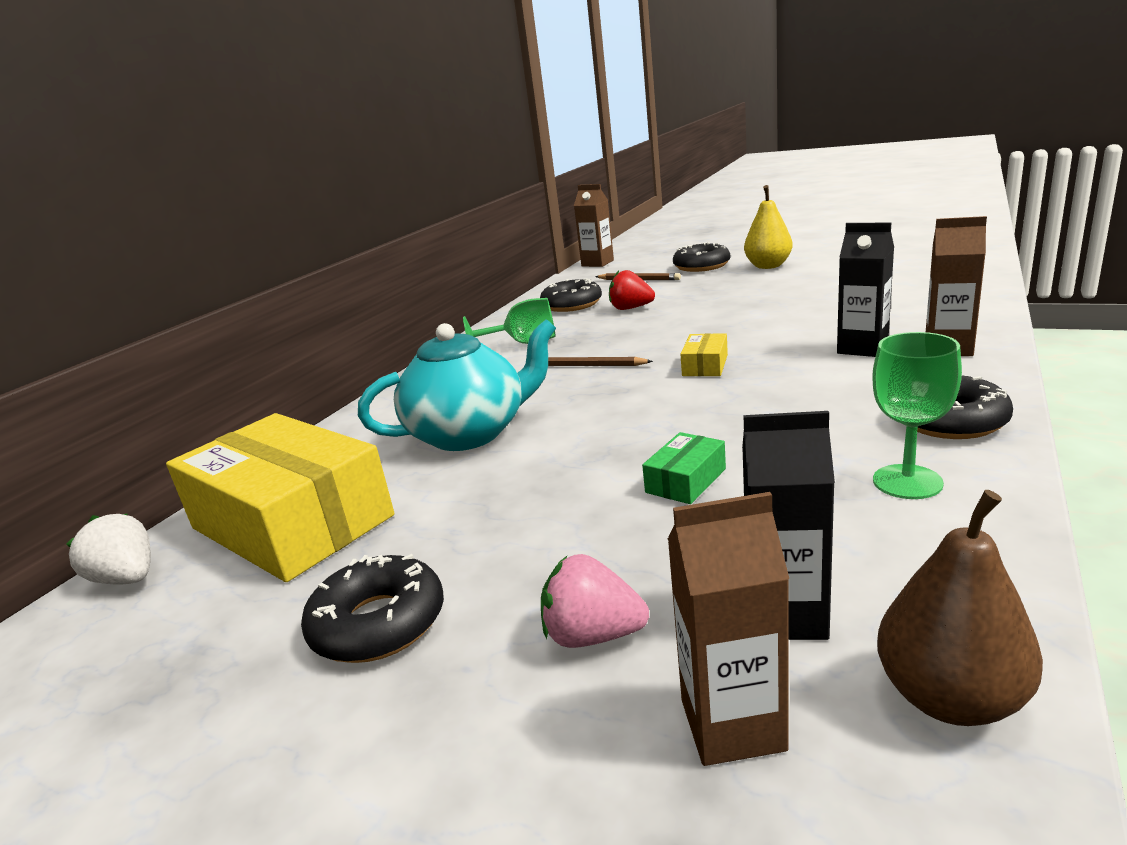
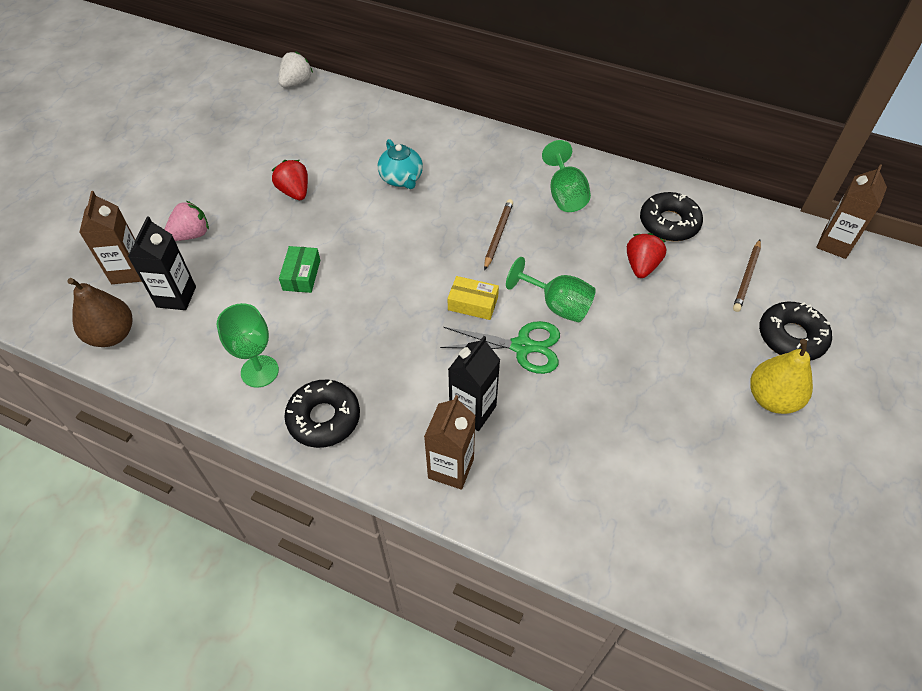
camera: 85 degrees right, 30 degrees up
yellow box [166,413,394,582] -> none
black donut [301,554,444,663] -> none
turquoise teapot [358,319,556,451] -> turquoise teapot [378,139,423,189], size x0.57
pink strawberry [541,554,649,648] -> pink strawberry turned 45 degrees clockwise [164,201,209,241]
green box [642,432,726,504] -> green box turned 60 degrees clockwise [279,246,320,293]
none -> red strawberry [272,160,308,200]
none -> green scissors [440,321,560,374]
none -> green goblet [506,257,596,323]

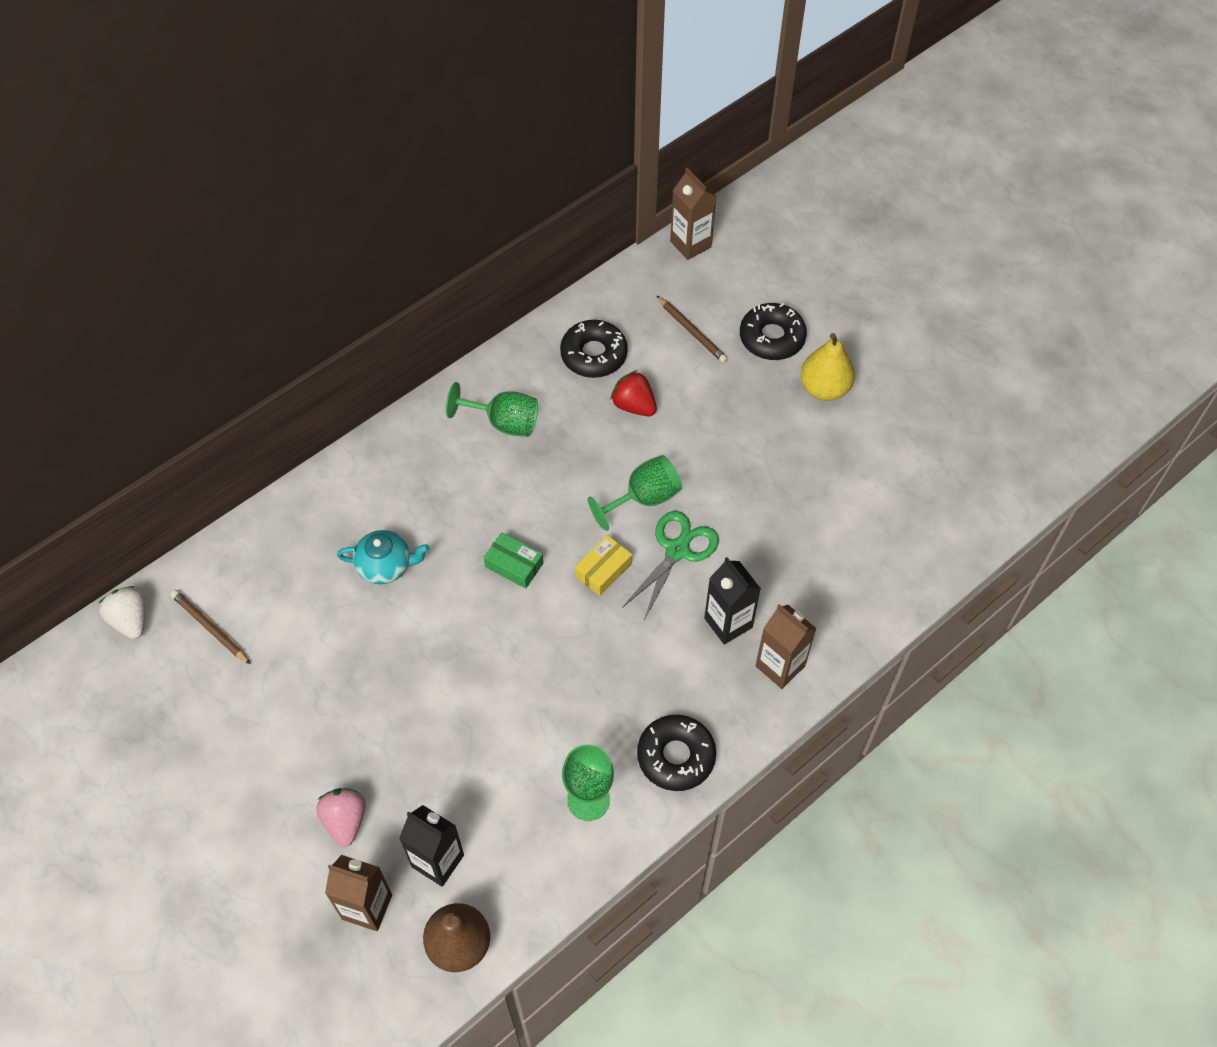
camera: 65 degrees left, 5 degrees up
red strawberry [272,160,308,200] -> none
green box [279,246,320,293] -> green box moved to [484,532,543,589]
brown pencil [484,199,513,270] -> brown pencil moved to [170,590,251,664]

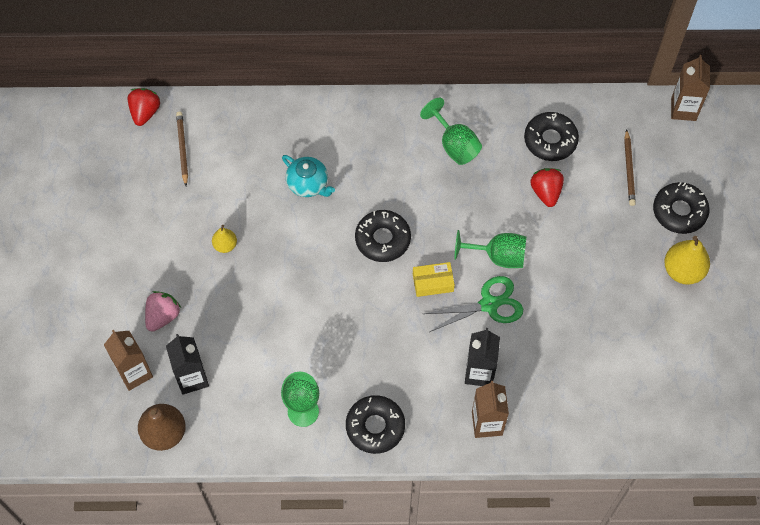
camera: 40 degrees right, 5 degrees up
white strawberry [99,586,146,639] -> red strawberry [128,88,160,126]
green box [484,532,543,589] -> black donut [355,210,411,262]
none -> yellow pear [212,225,237,253]

